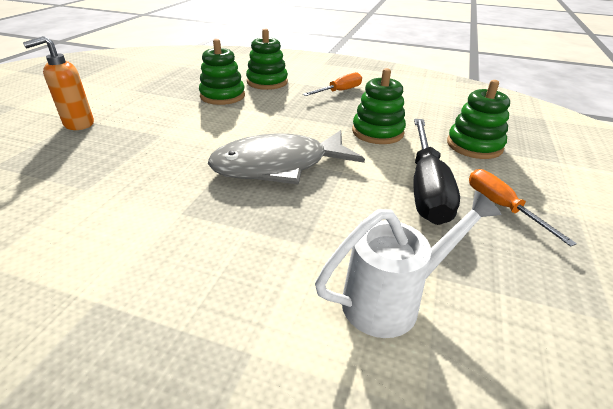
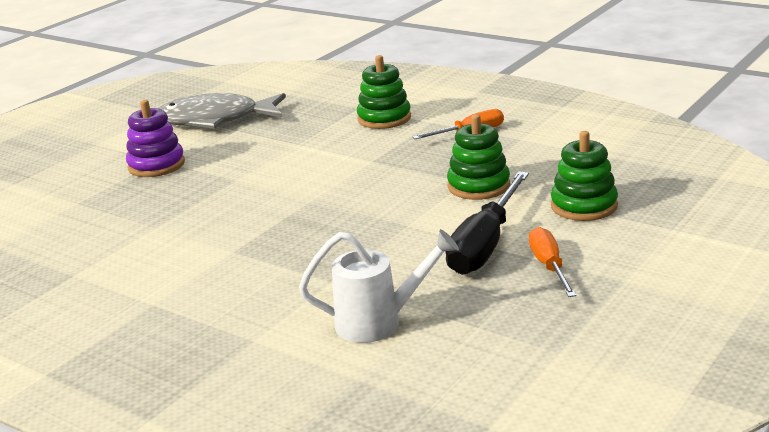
camera: 20 degrees right, 10 degrees down
orange soap dispenser [23,36,94,130] -> purple stacking toy [126,100,185,177]
green stacking toy [199,39,245,105] -> none
grey fish [208,130,365,184] -> grey fish moved to [158,93,286,129]

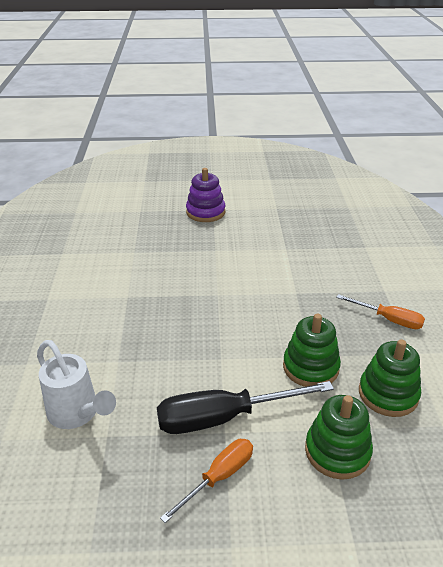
camera: 50 degrees right, 10 degrees up
grey fish [158,93,286,129] -> none
green stacking toy [357,55,411,129] -> green stacking toy moved to [359,339,421,417]

